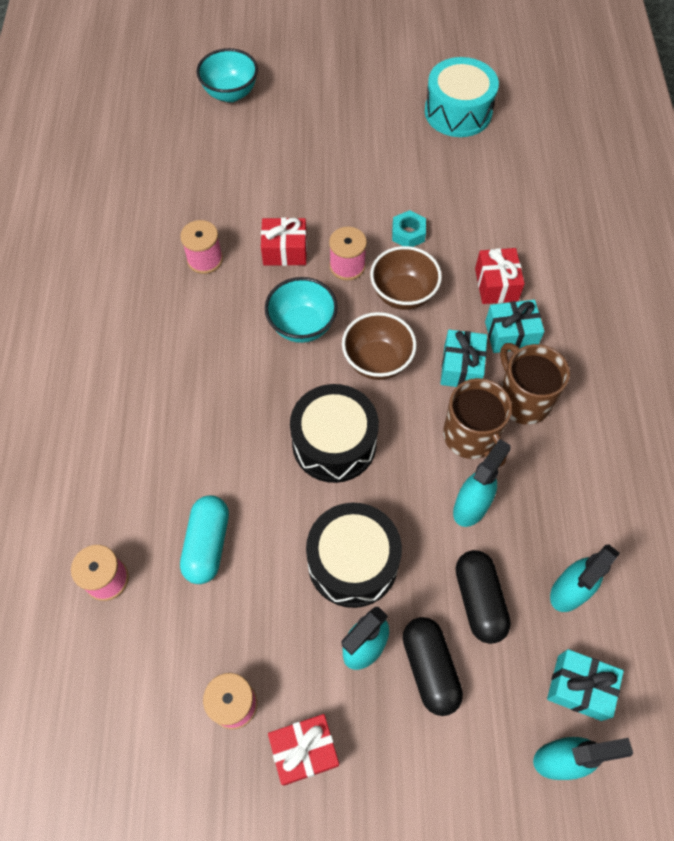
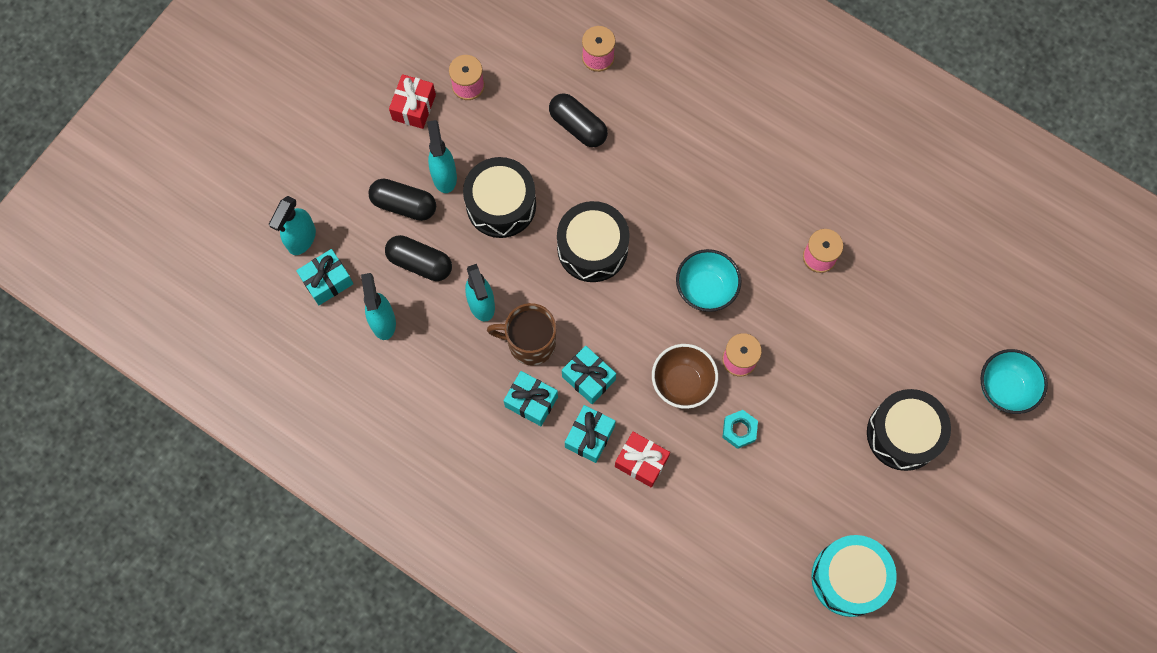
camera: 125 degrees right, 10 degrees up
turquoise capsule [180,495,229,584] -> black capsule [549,93,608,147]
red gift [261,218,307,266] -> none
brown bowl [342,312,417,380] -> none
brown mug [500,343,570,425] -> turquoise gift [504,371,558,426]
none -> black drum [867,389,951,471]

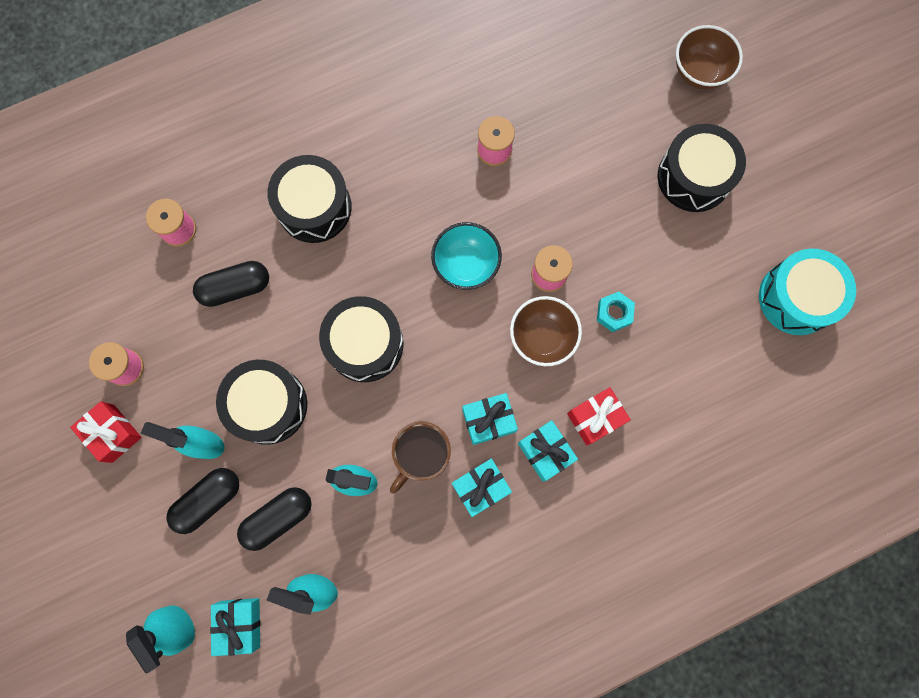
camera: 60 degrees left, 5 degrees up
turquoise bowl [981,349,1048,414] -> brown bowl [676,25,743,90]
none -> black drum [267,155,352,243]

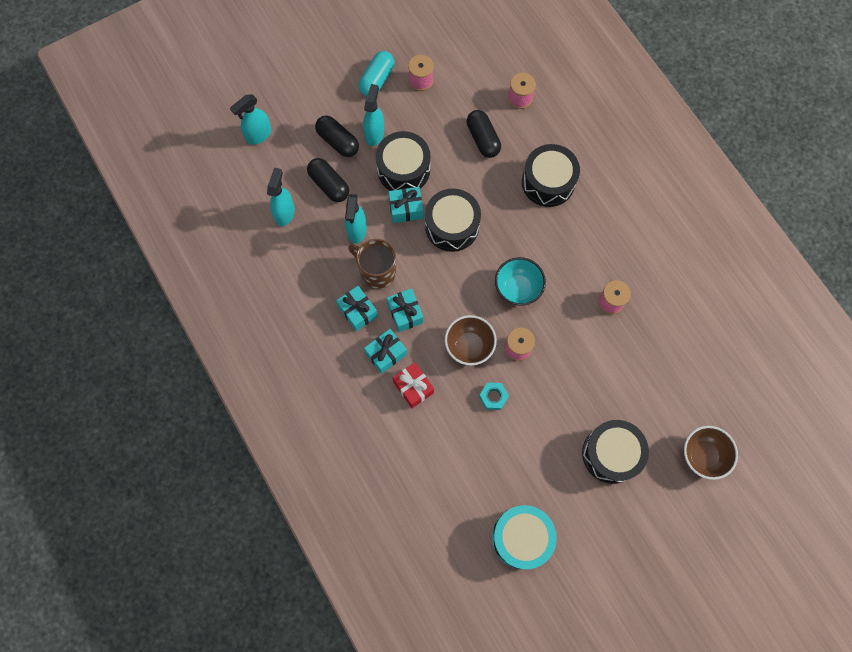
camera: 85 degrees right, 5 degrees down
red gift [70,401,142,463] -> turquoise capsule [359,51,394,96]
turquoise gift [210,598,260,656] -> turquoise gift moved to [388,187,423,223]

